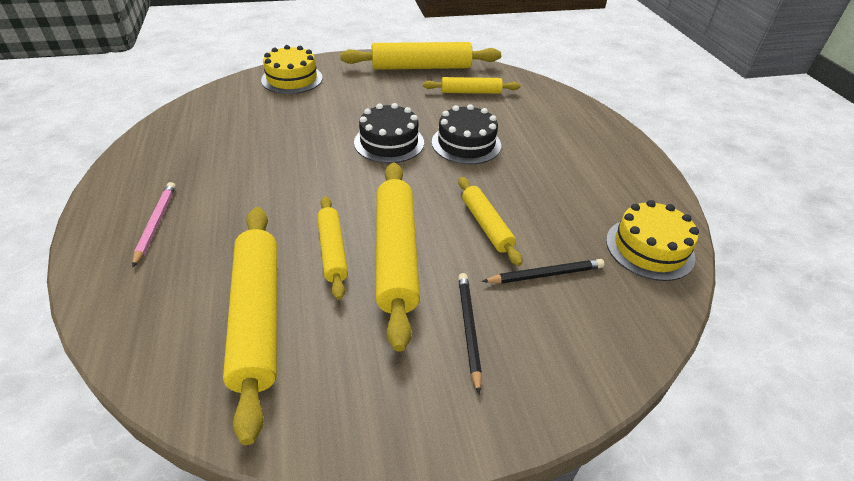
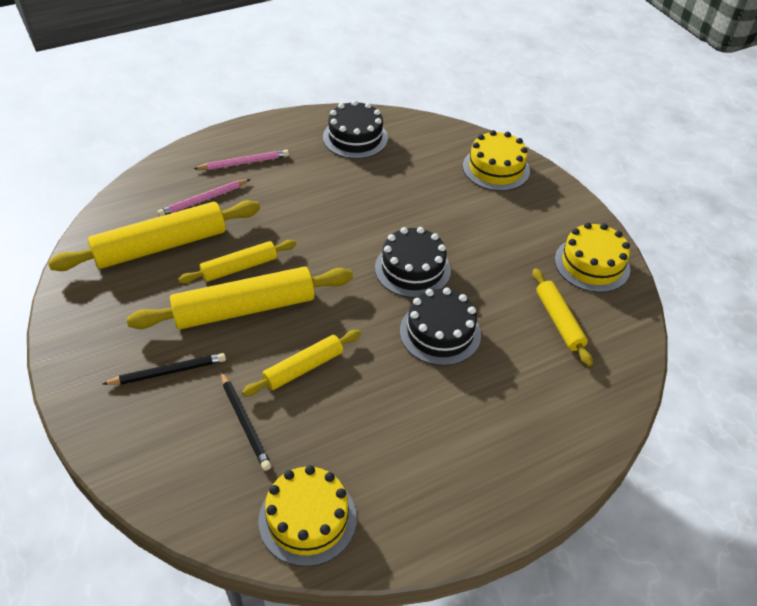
camera: 75 degrees right, 5 degrees up
yellow rolling pin [340,42,501,70] -> yellow cake [555,222,630,293]
none -> pink pencil [157,179,251,217]
none -> black cake [323,100,388,159]

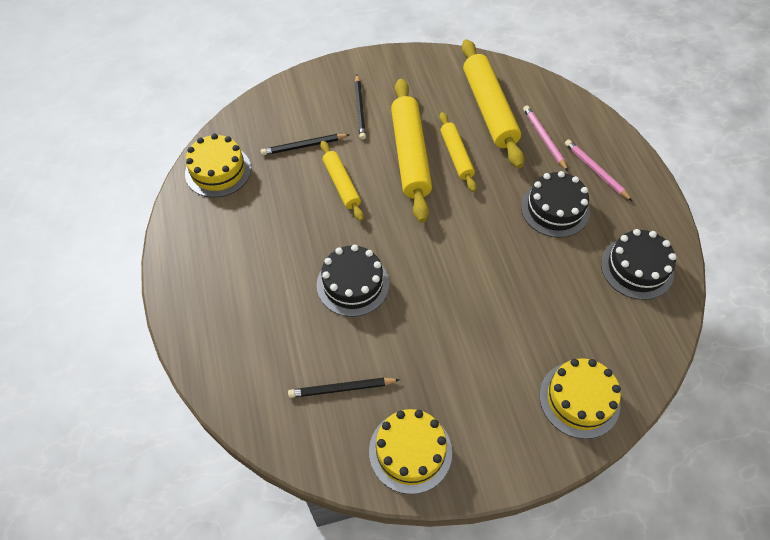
camera: 105 degrees right, 10 degrees up
pink pencil [193,149,289,170] -> pink pencil turned 150 degrees clockwise [565,139,632,201]
black cake [375,227,451,298] -> black cake moved to [521,171,590,238]
yellow rolling pin [533,268,593,366] -> black pencil [288,378,400,398]

